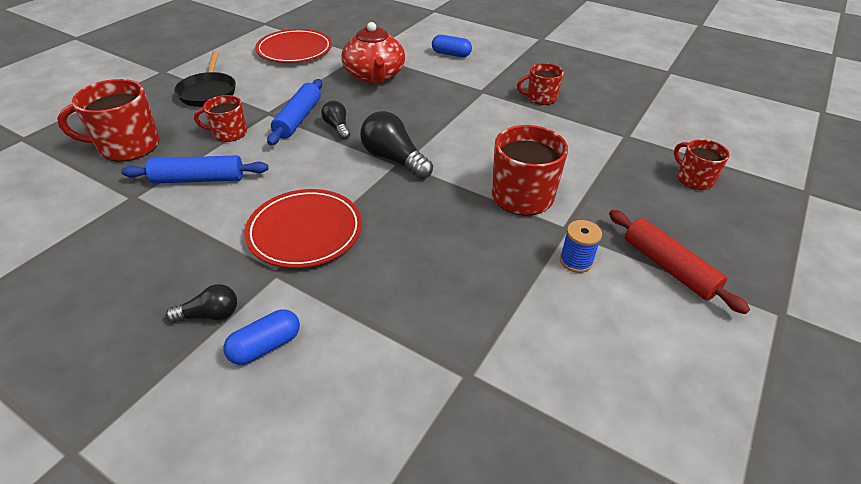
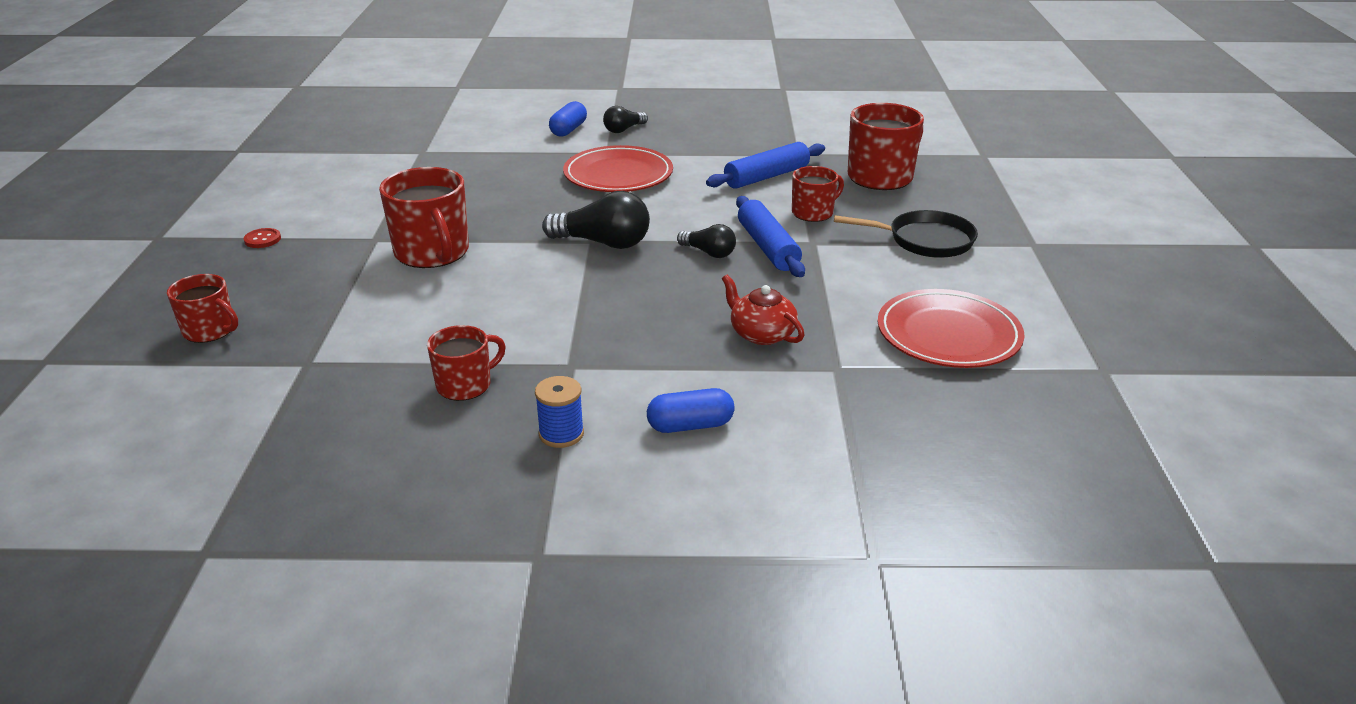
camera: 150 degrees right, 10 degrees down
black pan [174,51,236,107] -> black pan turned 135 degrees clockwise [834,210,978,258]
red teapot [341,22,405,83] -> red teapot [722,275,805,345], size x0.60
blue spool [560,220,602,273] -> blue spool moved to [535,376,584,448]
red rolling pin [609,210,750,314] -> red button [244,228,281,248]

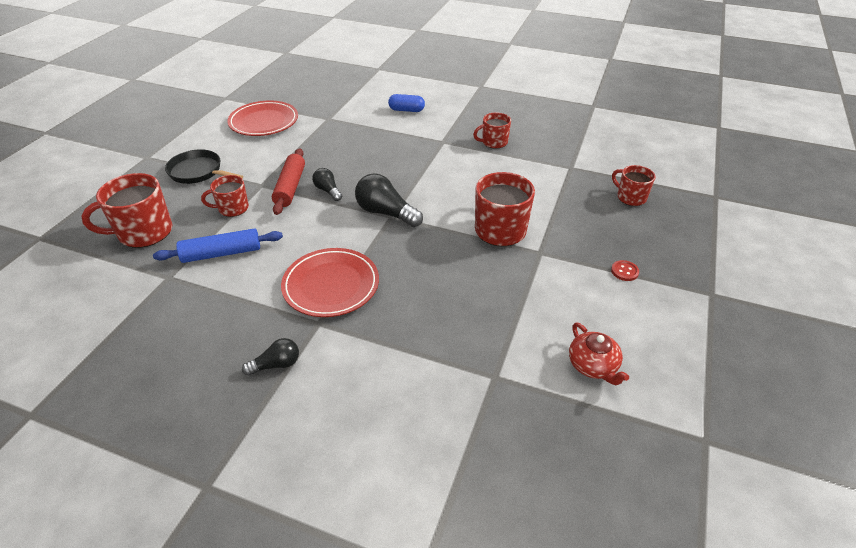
camera: 160 degrees left, 10 degrees up
blue spool [535,376,584,448] -> none
blue capsule [549,101,587,137] -> none
red teapot [722,275,805,345] -> red teapot moved to [569,322,629,385]
blue rolling pin [736,196,805,277] -> red rolling pin [272,149,305,215]

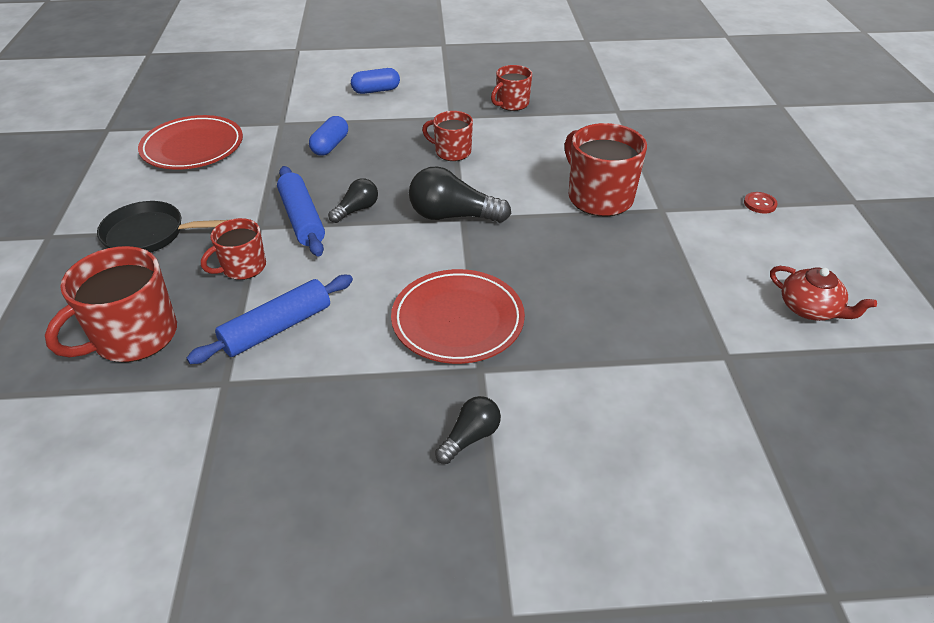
camera: 25 degrees left, 0 degrees up
red rolling pin [272,149,305,215] -> blue rolling pin [277,166,325,257]
black light bulb [312,168,342,201] -> black light bulb turned 105 degrees clockwise [328,178,378,223]
red mug [612,165,655,206] -> red mug moved to [422,111,473,161]
none -> blue capsule [309,116,348,156]

